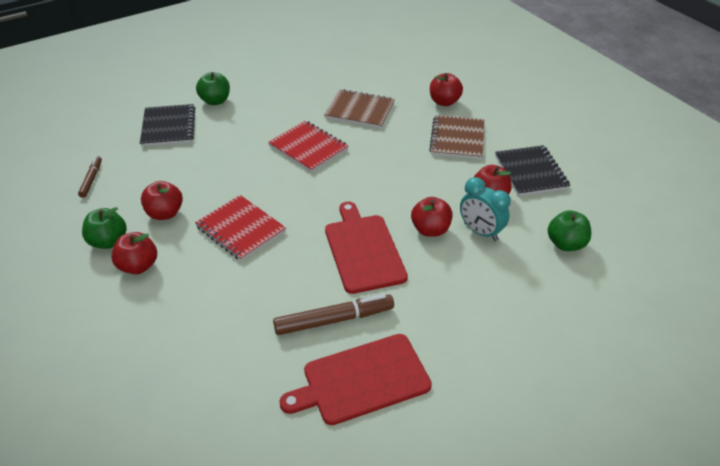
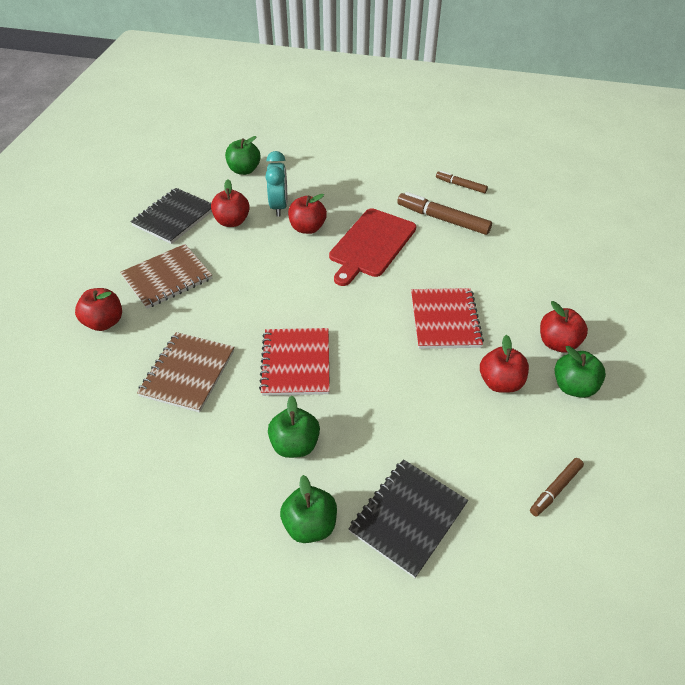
camera: 135 degrees left, 5 degrees up
red cutting board [280,334,432,425] -> brown marker [436,171,488,193]
brown notebook [324,89,395,129] -> brown notebook turned 45 degrees clockwise [137,332,234,413]
none -> green apple [268,396,320,458]

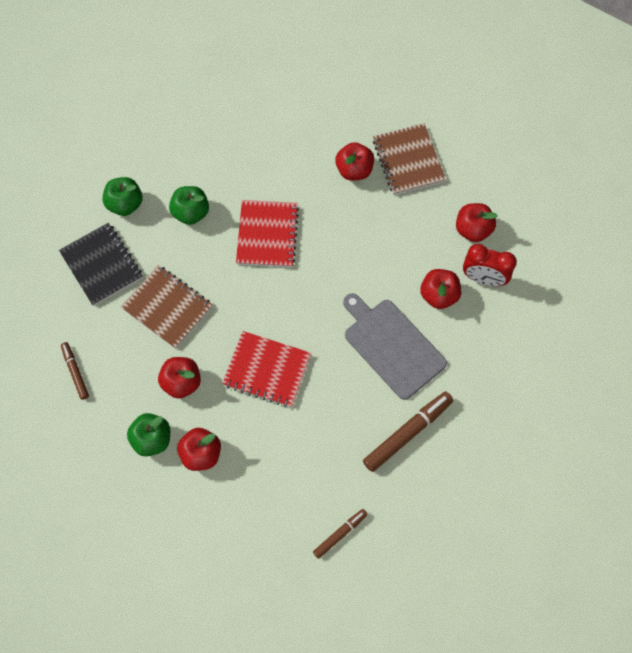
camera: 110 degrees right, 20 degrees up
red apple [75,288,122,331] -> red apple moved to [335,142,374,181]
black notebook [130,188,212,244] -> none
brown notebook [137,332,234,413] -> brown notebook moved to [121,265,212,349]
green apple [225,136,261,175] -> none
red notebook [259,328,330,396] -> red notebook turned 75 degrees clockwise [236,200,299,267]
turquoise clock [265,151,287,217] -> red clock [463,244,517,286]
red cutting board [329,208,416,286] -> grey cutting board [343,293,447,400]
brown marker [436,171,488,193] -> brown marker moved to [313,509,368,559]

